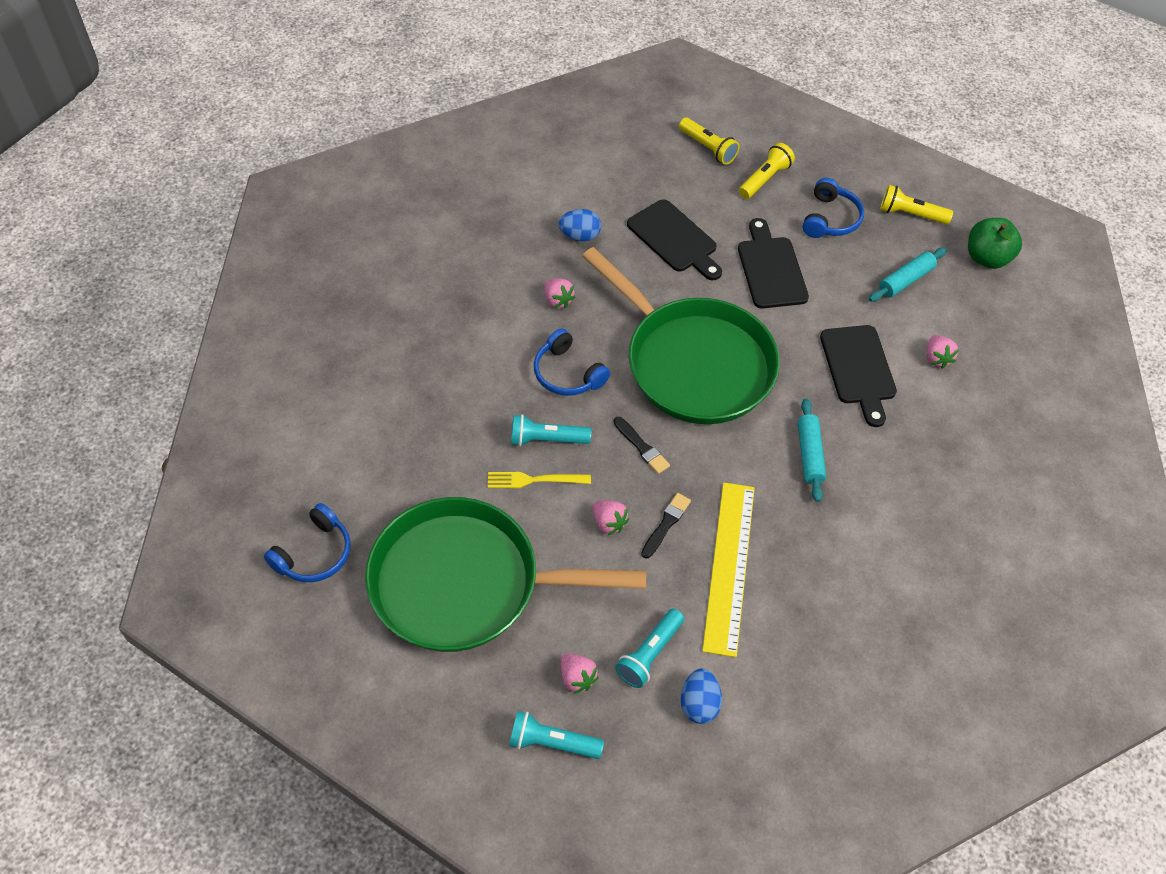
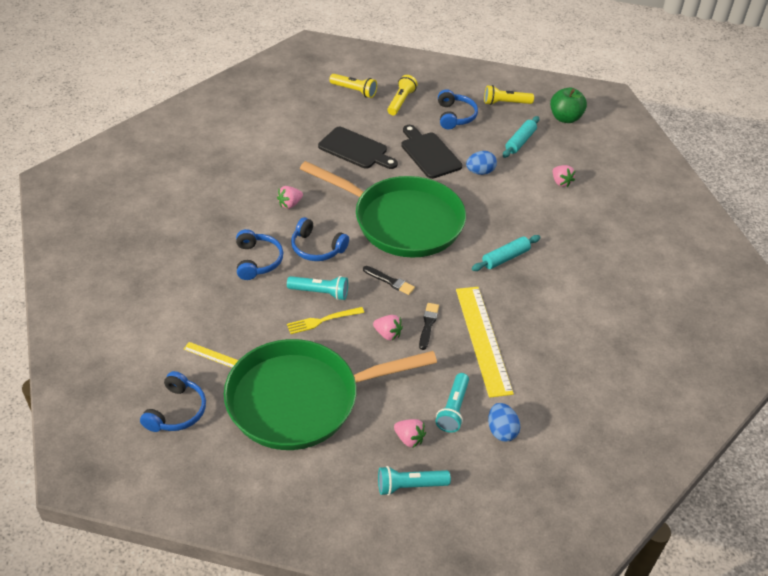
camera: 20 degrees left, 10 degrees down
turquoise flashlight [511,414,591,446] -> turquoise flashlight turned 150 degrees counterclockwise [287,276,348,300]
pink strawberry [545,278,575,308] -> pink strawberry turned 105 degrees clockwise [277,186,303,209]
blue egg [558,209,601,242] -> blue egg moved to [466,151,497,175]
turquoise rolling pin [798,398,826,502] -> turquoise rolling pin turned 75 degrees clockwise [472,235,541,271]
black cutting board [820,325,897,427] -> none
none -> yellow ruler [184,342,239,368]
none -> blue headphones [236,229,283,280]

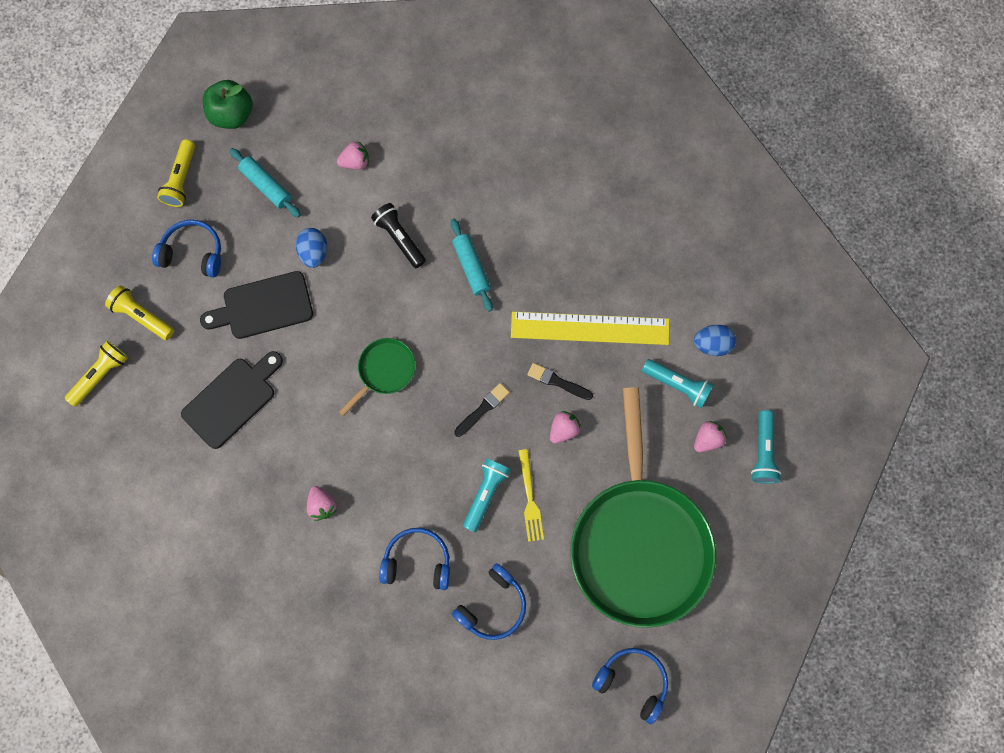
camera: 75 degrees left, 30 degrees up
yellow ruler [184,342,239,368] -> none
blue headphones [291,217,349,261] -> blue headphones moved to [452,563,526,640]
green pan [300,161,466,258] -> green pan [339,338,416,416], size x0.42
none -> black flashlight [371,203,426,268]

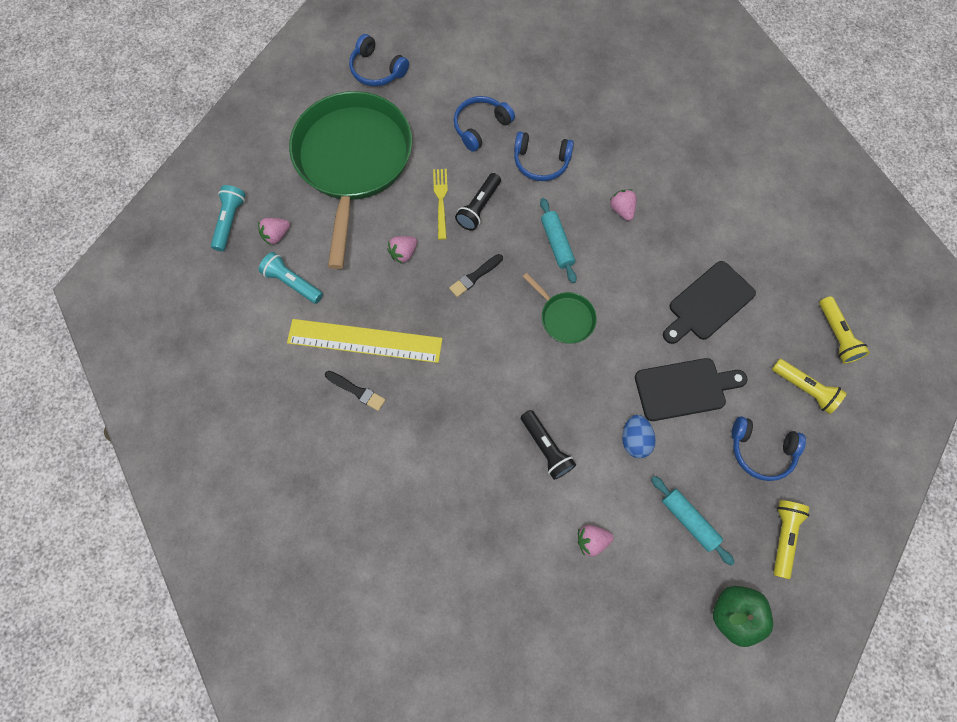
camera: 175 degrees left, 5 degrees down
yellow flashlight [65,341,128,407] -> yellow flashlight turned 60 degrees counterclockwise [819,296,870,364]
green pan [339,338,416,416] -> green pan turned 90 degrees counterclockwise [523,273,597,344]
turquoise rolling pin [450,219,493,312] -> turquoise rolling pin moved to [540,198,577,283]
turquoise flashlight [463,458,511,532] -> black flashlight [455,173,501,231]
black brush [527,363,593,400] -> black brush moved to [325,371,385,411]
blue egg [694,325,736,356] -> none

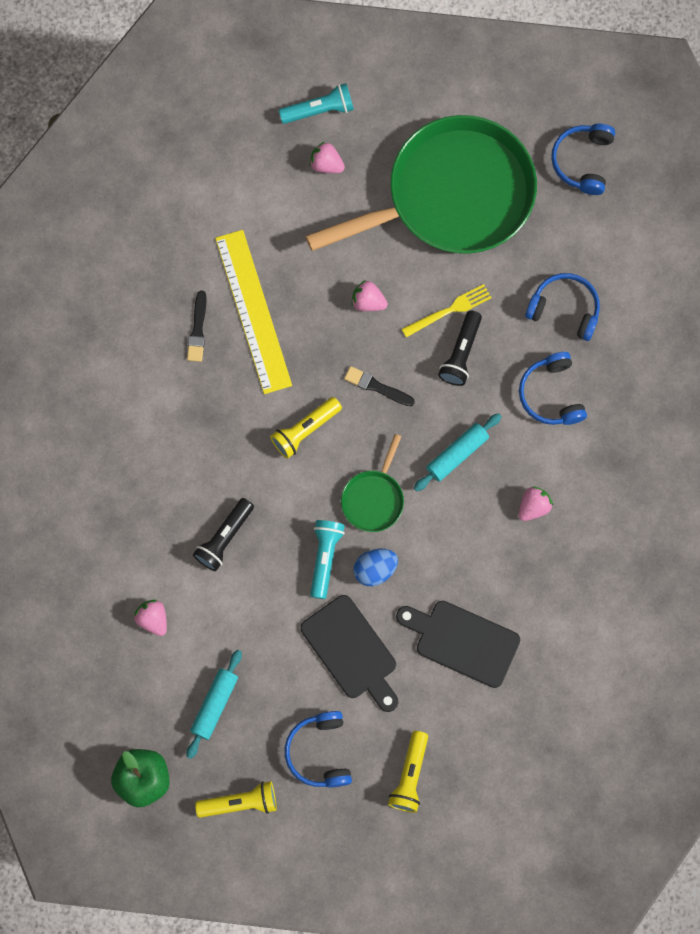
camera: 65 degrees right, 5 degrees up
turquoise flashlight [259,252,323,304] -> turquoise flashlight moved to [310,520,345,599]
black flashlight [455,173,501,231] -> black flashlight turned 75 degrees counterclockwise [438,310,482,386]
blue egg [622,415,656,458] -> blue egg moved to [354,549,398,586]
yellow flashlight [819,296,870,364] -> yellow flashlight moved to [270,397,342,459]

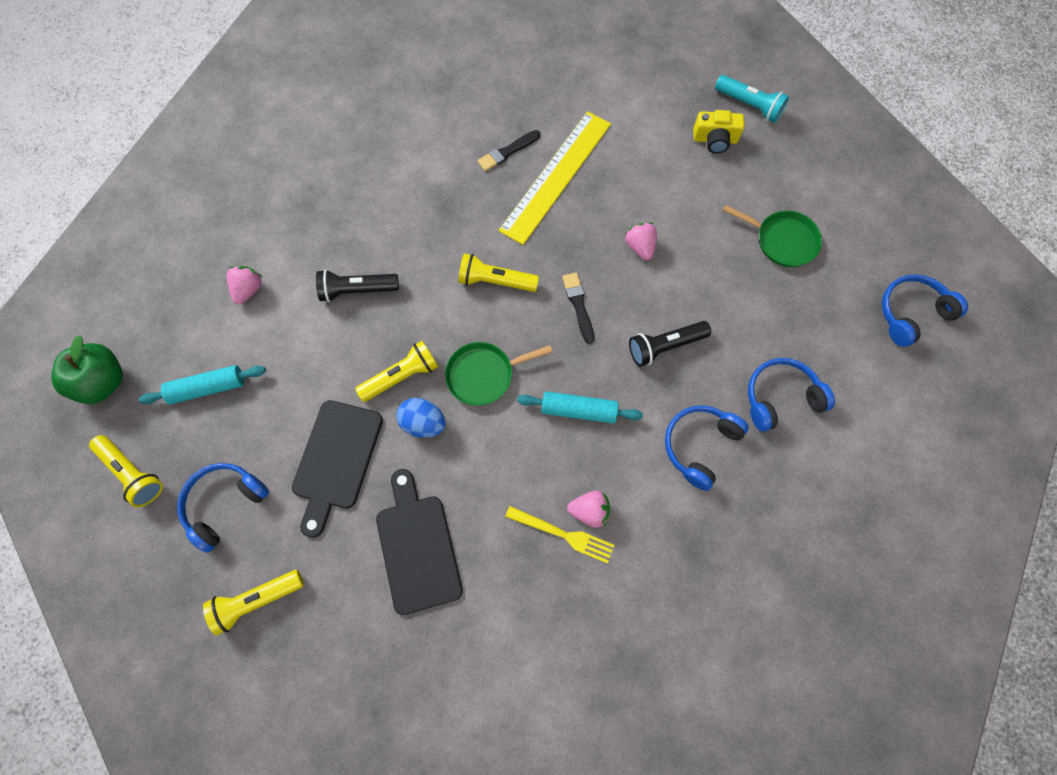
camera: 50 degrees right, 5 degrees down
green pan [306,115,537,254] -> green pan [723,205,822,267], size x0.42
pink strawberry [309,142,345,173] -> yellow camera [693,110,744,154]
turquoise flashlight [310,520,345,599] -> yellow flashlight [355,340,438,402]
yellow fork [402,284,492,338] -> yellow fork moved to [505,506,614,563]
blue headphones [525,273,600,341] -> blue headphones turned 90 degrees counterclockwise [748,358,835,432]

